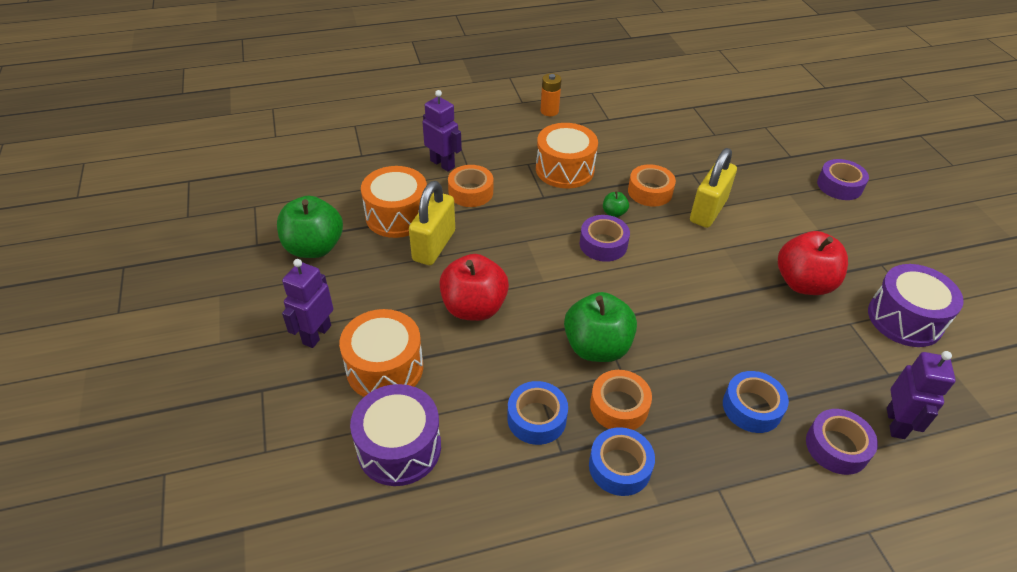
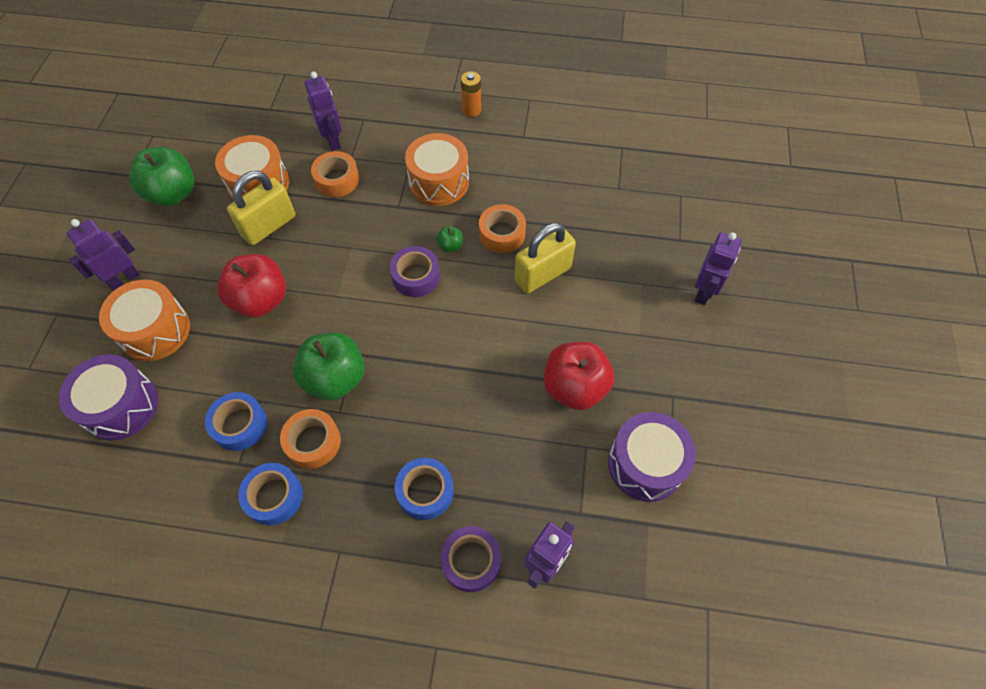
camera: 25 degrees right, 15 degrees up
purple tape [817,159,869,200] -> purple robot [694,232,742,305]

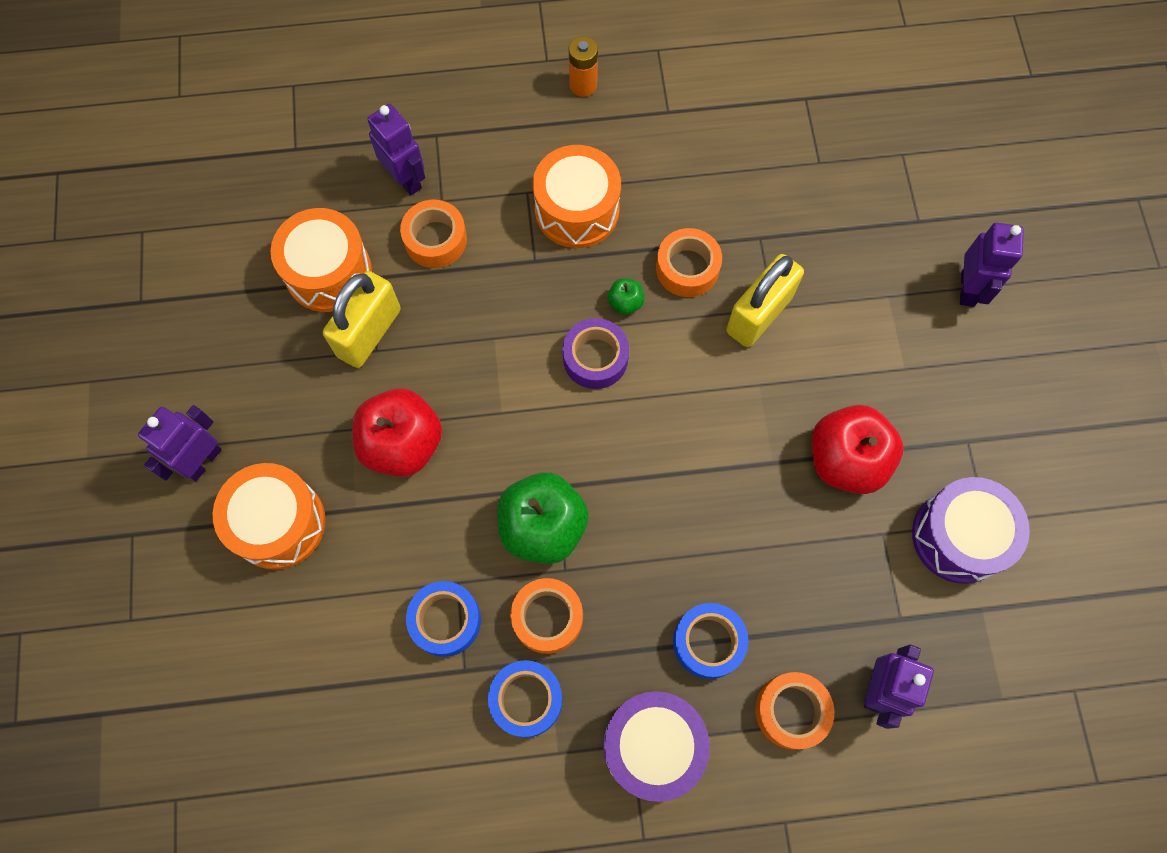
camera: 15 degrees left, 10 degrees up
purple drum [59,354,158,441] -> purple drum moved to [603,691,710,802]
green apple [129,147,195,206] -> none
purple tape [440,526,501,592] -> orange tape [755,672,834,749]

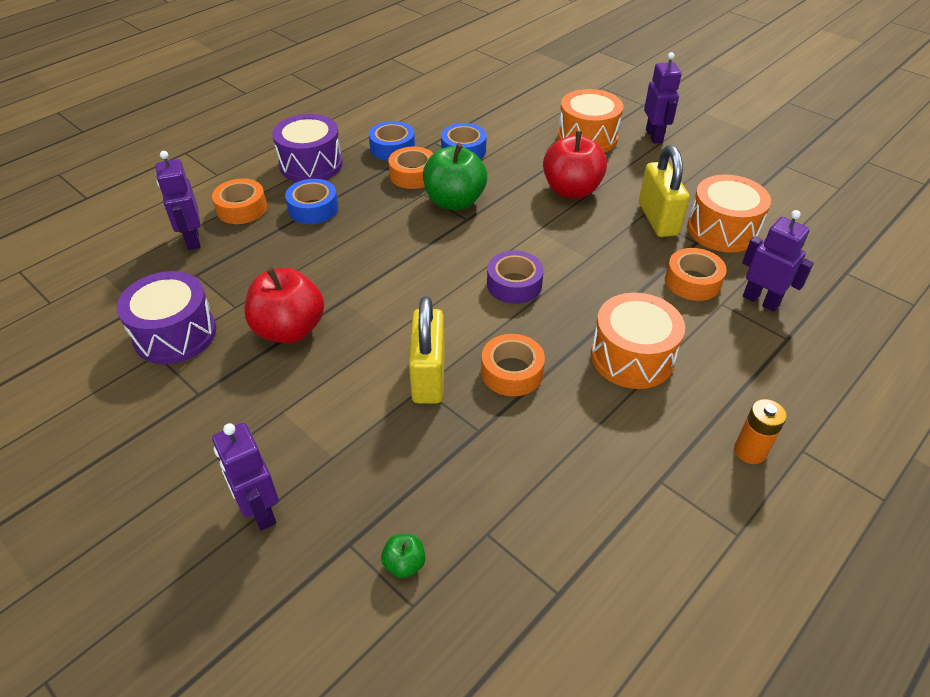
camera: 140 degrees right, 25 degrees down
purple robot [367,104,425,196] -> purple robot turned 150 degrees counterclockwise [742,210,814,312]
green apple [608,278,645,315] -> green apple moved to [381,534,425,578]

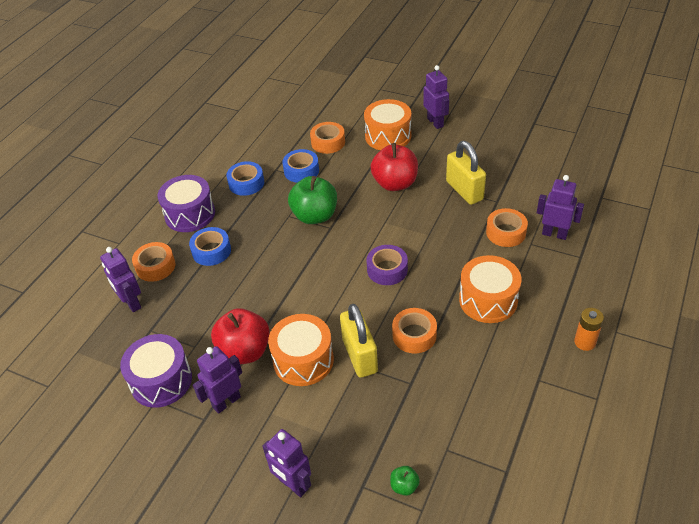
camera: 15 degrees left, 0 degrees up
orange tape [388,146,433,189] -> orange tape moved to [310,122,345,154]
orange drum [687,174,771,252] -> orange drum moved to [268,314,334,386]
none -> purple robot [193,346,242,414]

